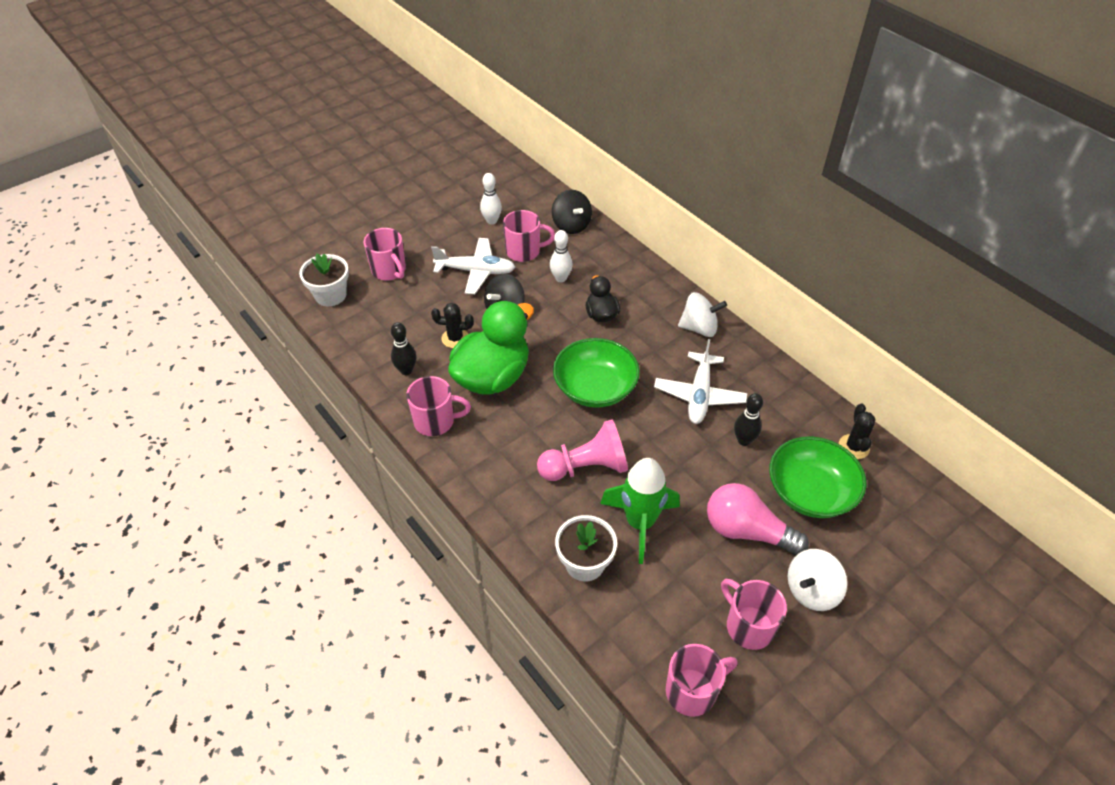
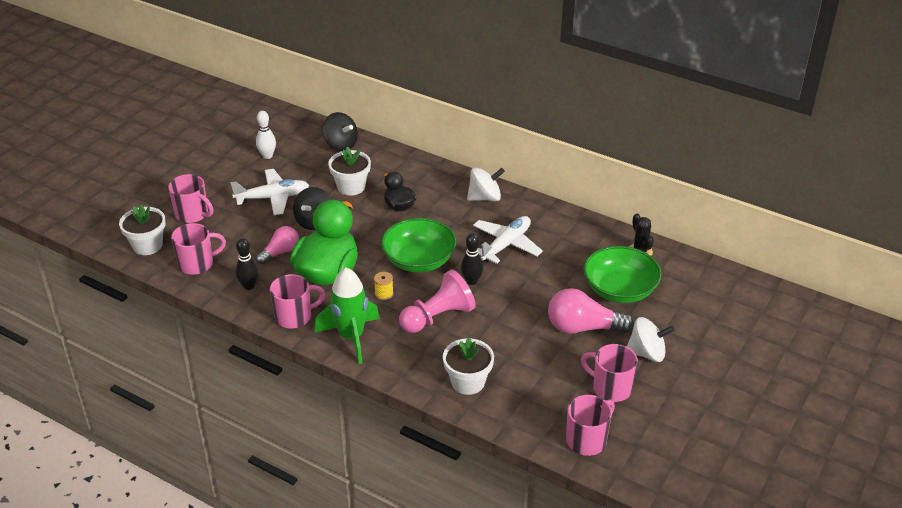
camera: 20 degrees left, 10 degrees down
black cactus [431,303,474,348] -> pink light bulb [256,226,299,264]
pink mug [503,210,555,262] -> pink mug moved to [171,223,226,275]
white bowling pin [550,230,573,282] -> white flower pot [328,147,371,196]
green rocket [600,458,680,564] -> green rocket moved to [315,267,380,364]
white plane [654,339,747,424] -> white plane turned 135 degrees counterclockwise [473,216,543,264]
black bowling pin [734,393,763,446] -> black bowling pin moved to [461,233,484,285]
white spinning top [788,549,847,611] -> white spinning top turned 120 degrees counterclockwise [627,317,675,362]
none -> yellow spool [374,272,394,300]

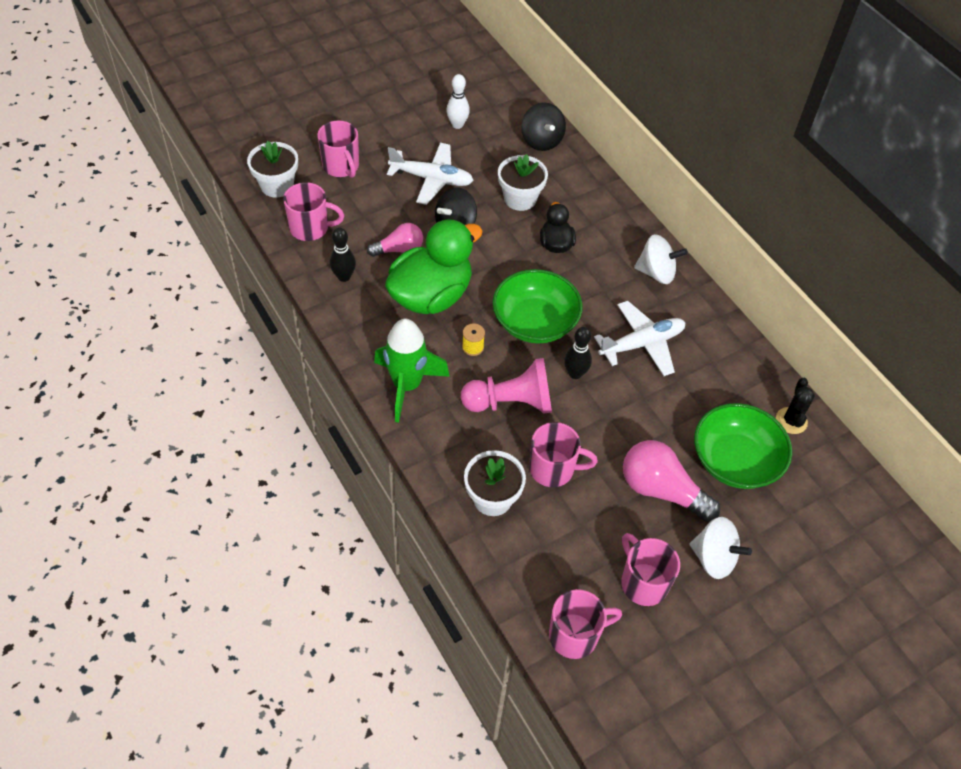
camera: 25 degrees right, 15 degrees up
pink mug [270,274,326,329] -> pink mug moved to [529,422,598,487]

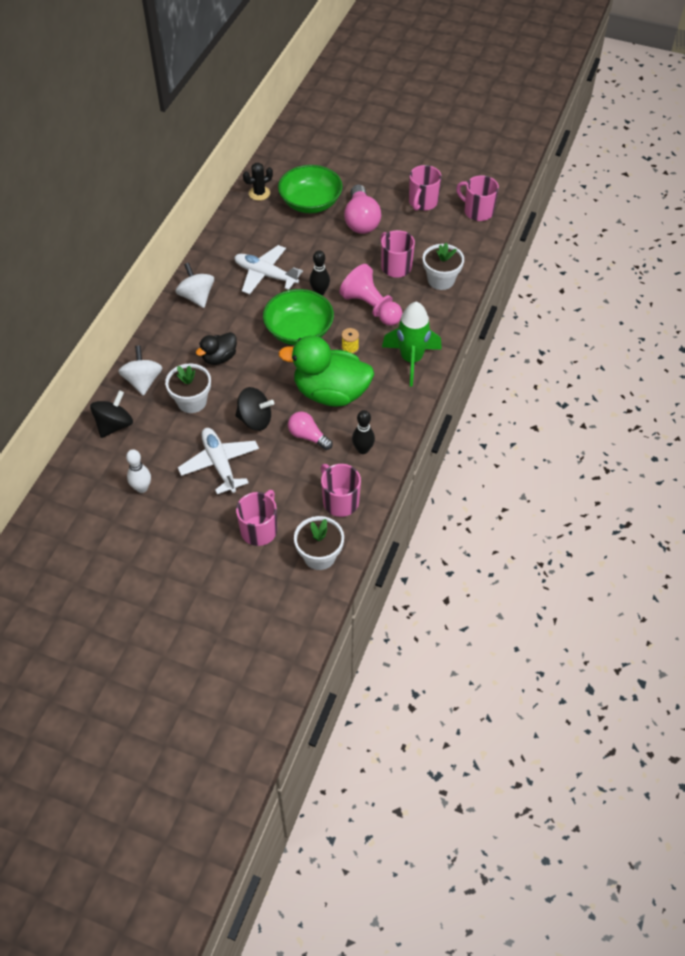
camera: 125 degrees left, 0 degrees up
white spinning top [689,517,752,579] -> white spinning top moved to [118,345,163,396]

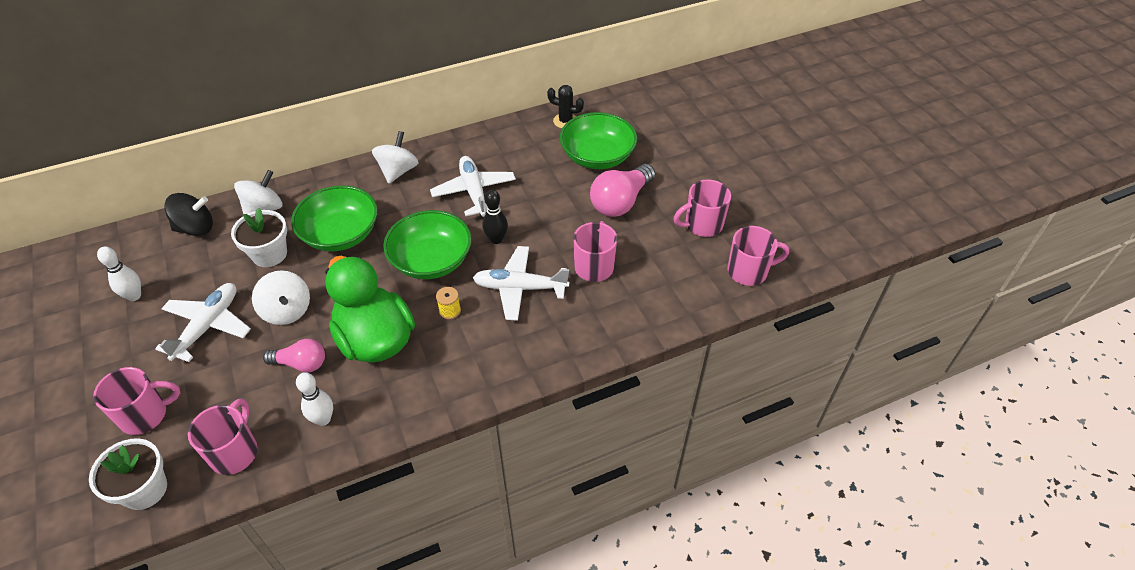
camera: 45 degrees right, 5 degrees down
black duck [196,332,237,365] -> green bowl [291,185,378,252]
black spinning top [235,387,274,431] -> white spinning top [252,270,310,325]
pink light bulb [288,412,333,450] -> pink light bulb turned 105 degrees clockwise [263,339,325,373]
pink pawn [339,264,402,326] -> white plane [473,246,569,321]
black bowling pin [352,410,375,454] -> white bowling pin [296,372,333,426]
green rocket [382,302,442,387] -> none
white flower pot [423,243,464,290] -> none
pink mug [456,175,499,221] -> pink mug turned 90 degrees clockwise [728,226,789,286]

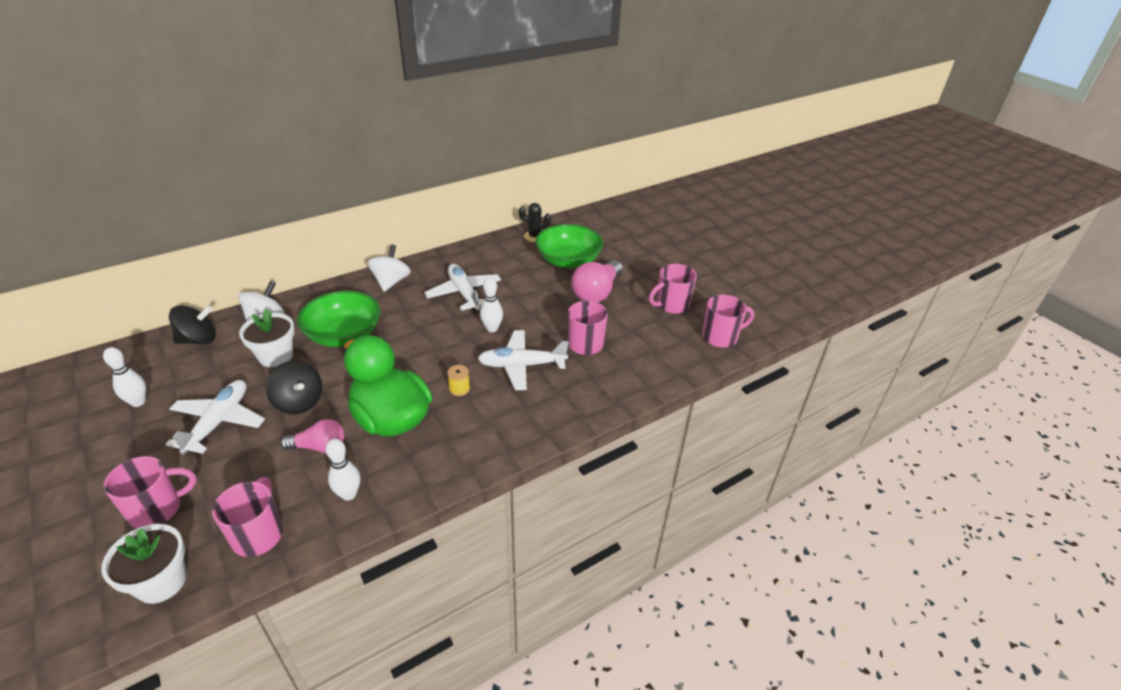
camera: 10 degrees left, 10 degrees down
white spinning top [252,270,310,325] -> black spinning top [266,361,322,414]
green bowl [383,210,472,279] -> none
black bowling pin [483,189,508,244] -> white bowling pin [480,277,503,332]

